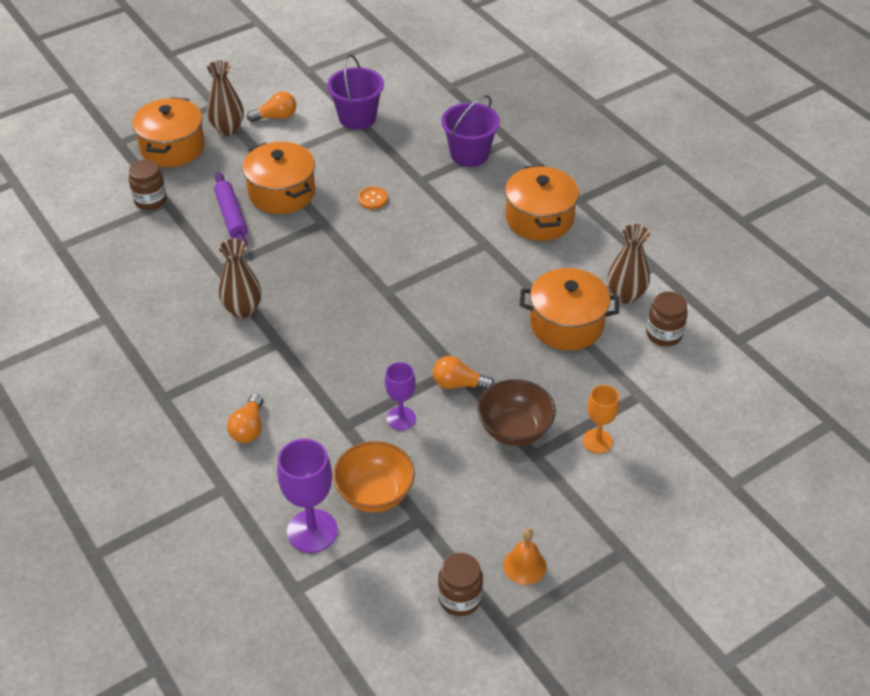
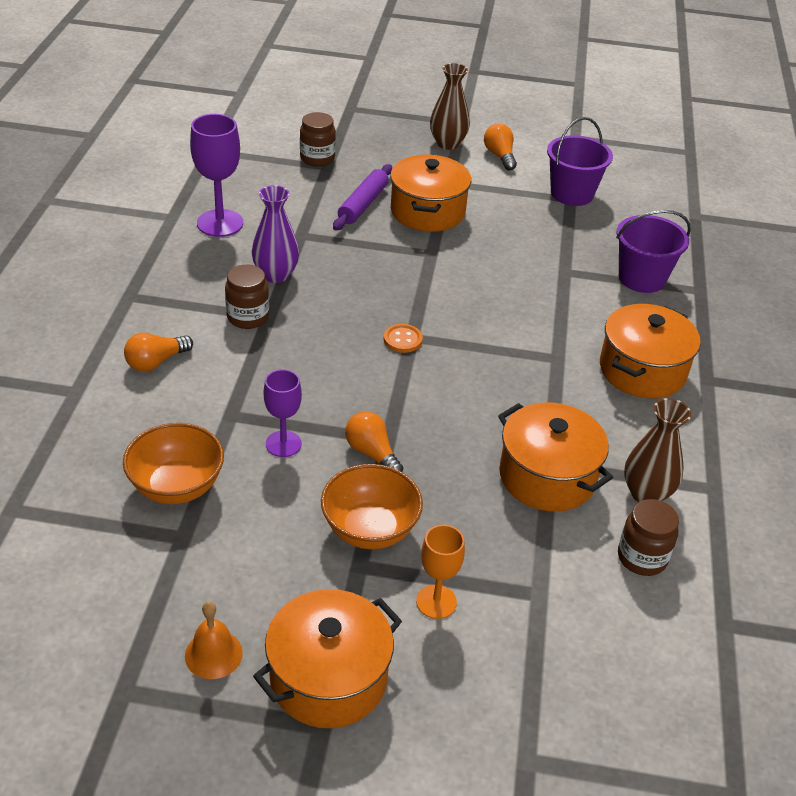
camera: 40 degrees right, 5 degrees down
orange pot [132,97,205,167] -> orange pot moved to [253,589,402,728]
brown vase [219,238,262,319] -> purple vase [252,185,299,283]
orange light bulb [247,92,296,122] -> orange light bulb turned 135 degrees counterclockwise [484,123,517,171]
purple goblet [277,439,338,553] -> purple goblet moved to [190,114,243,237]
orange button [358,186,388,209] -> orange button moved to [384,324,423,353]
brown jar [438,553,483,616] -> brown jar moved to [225,265,269,329]
brown bowl [477,379,556,446] -> orange bowl [321,464,423,549]

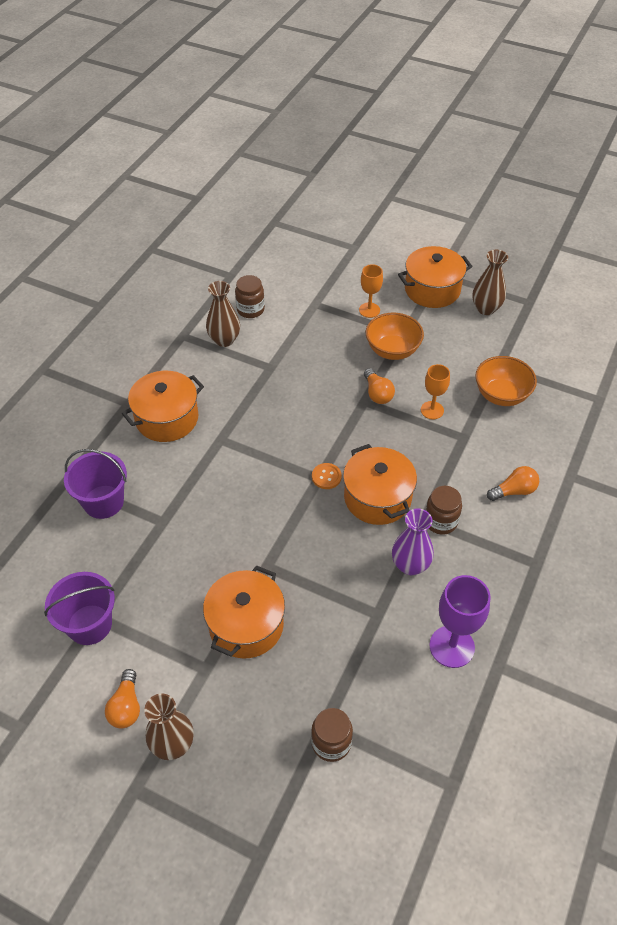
camera: 160 degrees left, 10 degrees up
orange bell [185,602,243,679] -> brown vase [472,250,508,315]
purple goblet [264,369,302,457] -> orange goblet [421,364,450,419]
purple rolling pin [333,164,392,231] -> none
orange pot [498,402,613,512] -> orange pot moved to [343,444,417,525]

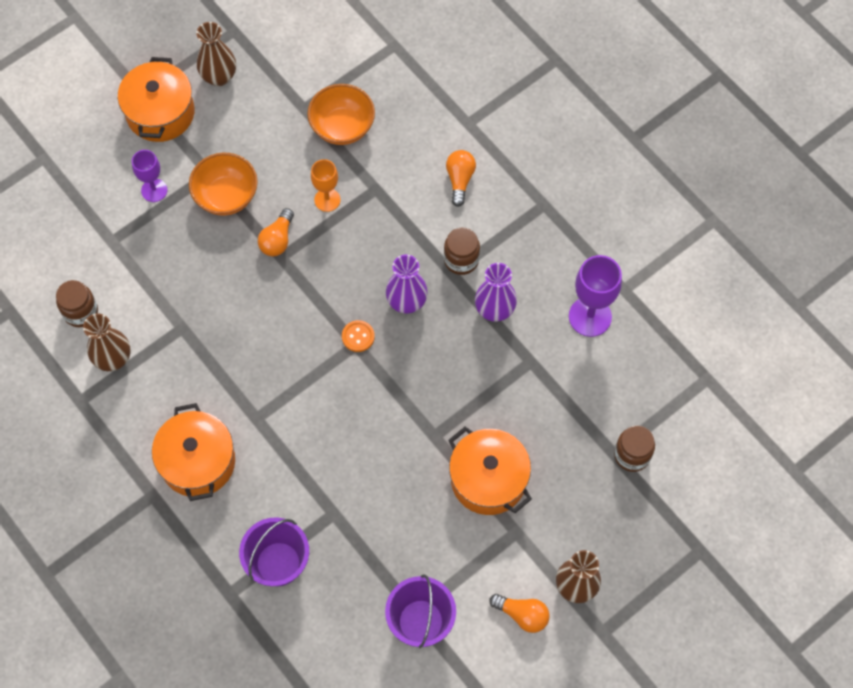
camera: 65 degrees left, 15 degrees up
orange pot [343,444,417,525] -> purple vase [386,255,428,314]
orange goblet [359,264,383,318] -> purple goblet [132,150,167,202]
orange light bulb [364,368,395,404] -> orange light bulb turned 105 degrees clockwise [258,208,294,256]

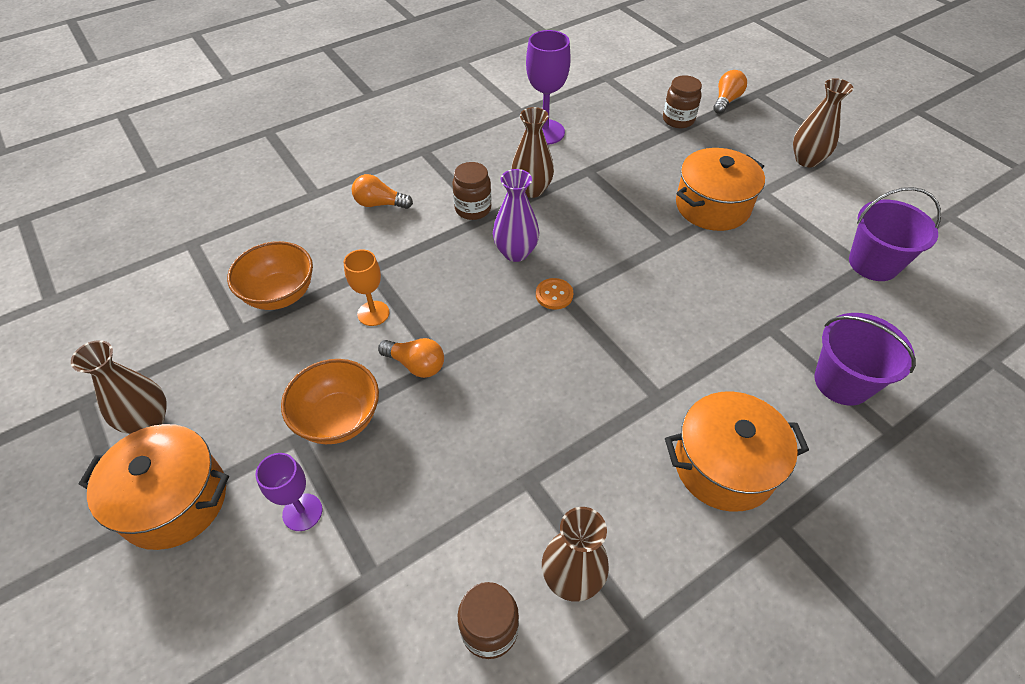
camera: 85 degrees left, 15 degrees down
purple vase [475,263,517,322] -> brown vase [511,107,554,198]
orange light bulb [489,594,549,633] -> orange light bulb moved to [713,70,747,114]

